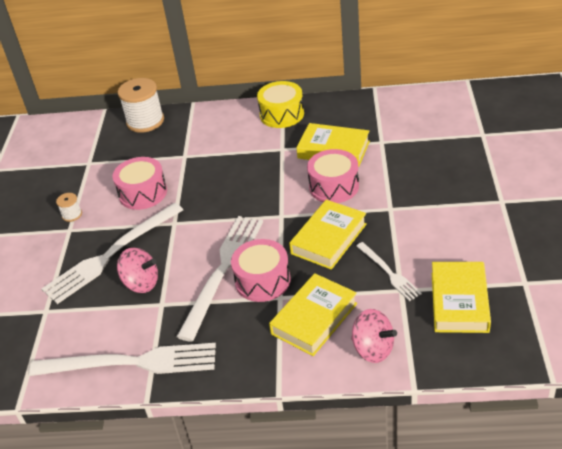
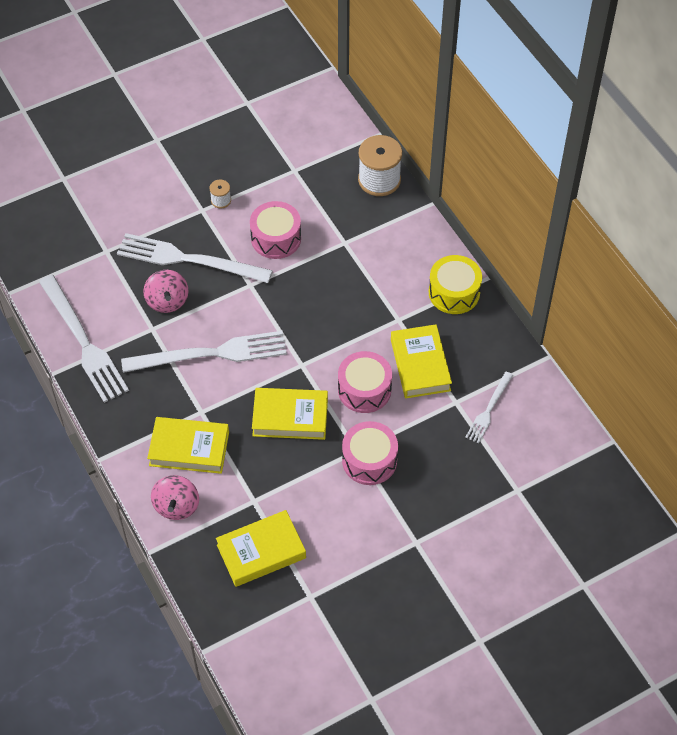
camera: 55 degrees right, 15 degrees up
pink drum [231,239,290,302] -> pink drum moved to [342,421,398,485]
white fork [356,242,422,301] -> white fork moved to [465,372,513,444]

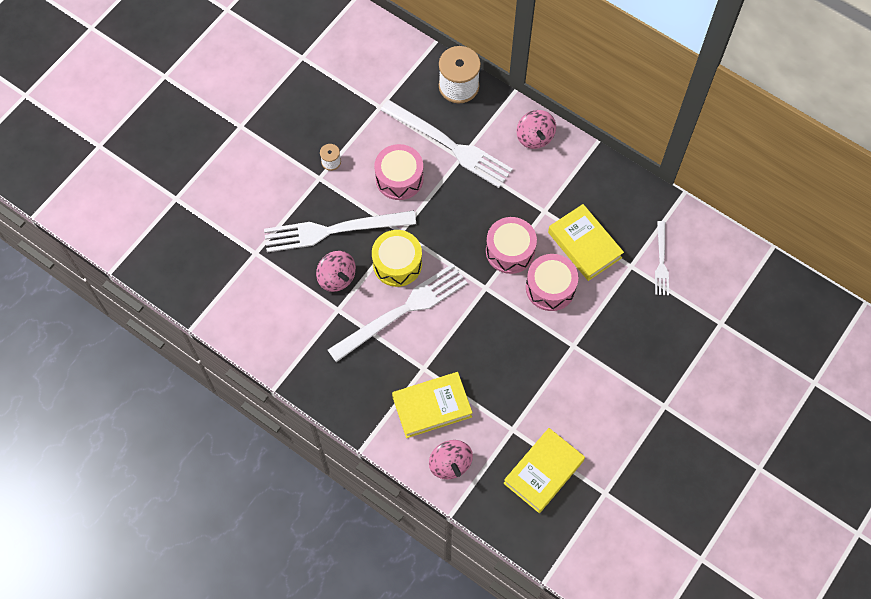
camera: 25 degrees left, 10 degrees up
white fork [39,275,129,403] -> white fork moved to [381,100,513,188]
yellow book [252,388,328,440] -> none
pink drum [342,421,398,485] -> pink drum moved to [486,217,537,274]
yellow drum [429,255,482,314] -> yellow drum moved to [372,230,422,287]
none -> pink spinning top [517,110,556,149]

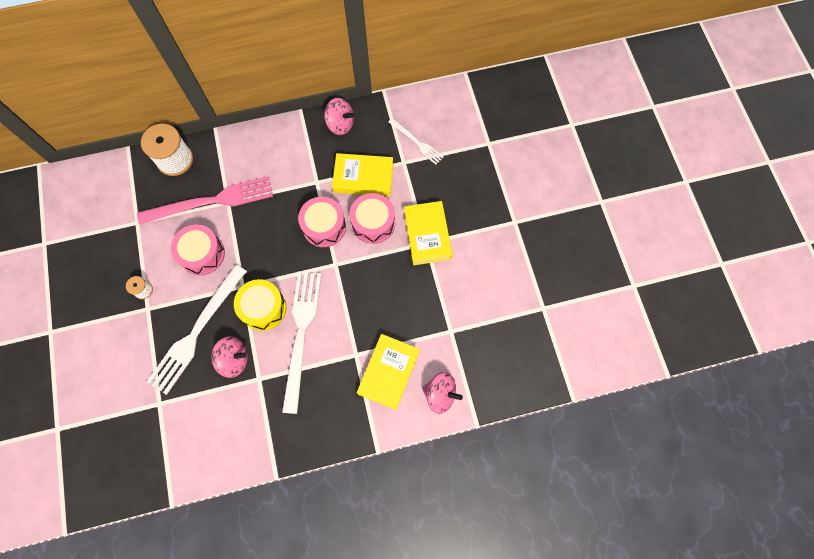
camera: 50 degrees left, 5 degrees up
white fork [381,100,513,188] -> pink fork [137,176,273,225]
yellow book [503,428,585,513] -> yellow book moved to [404,201,453,265]
pink spinning top [517,110,556,149] -> pink spinning top moved to [324,98,355,135]

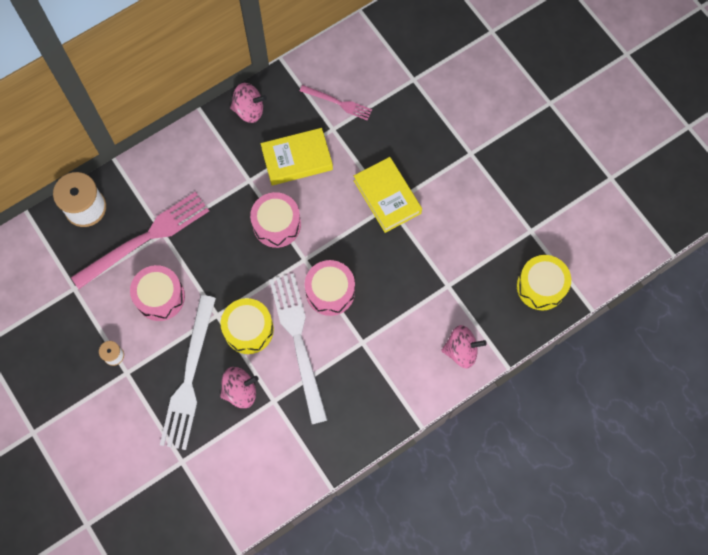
camera: 20 degrees left, 0 degrees up
pink drum [350,193,395,244] -> pink drum moved to [305,260,355,316]
yellow book [357,334,420,410] -> none
white fork [388,118,444,165] -> pink fork [300,85,372,120]
none -> yellow drum [517,255,571,311]

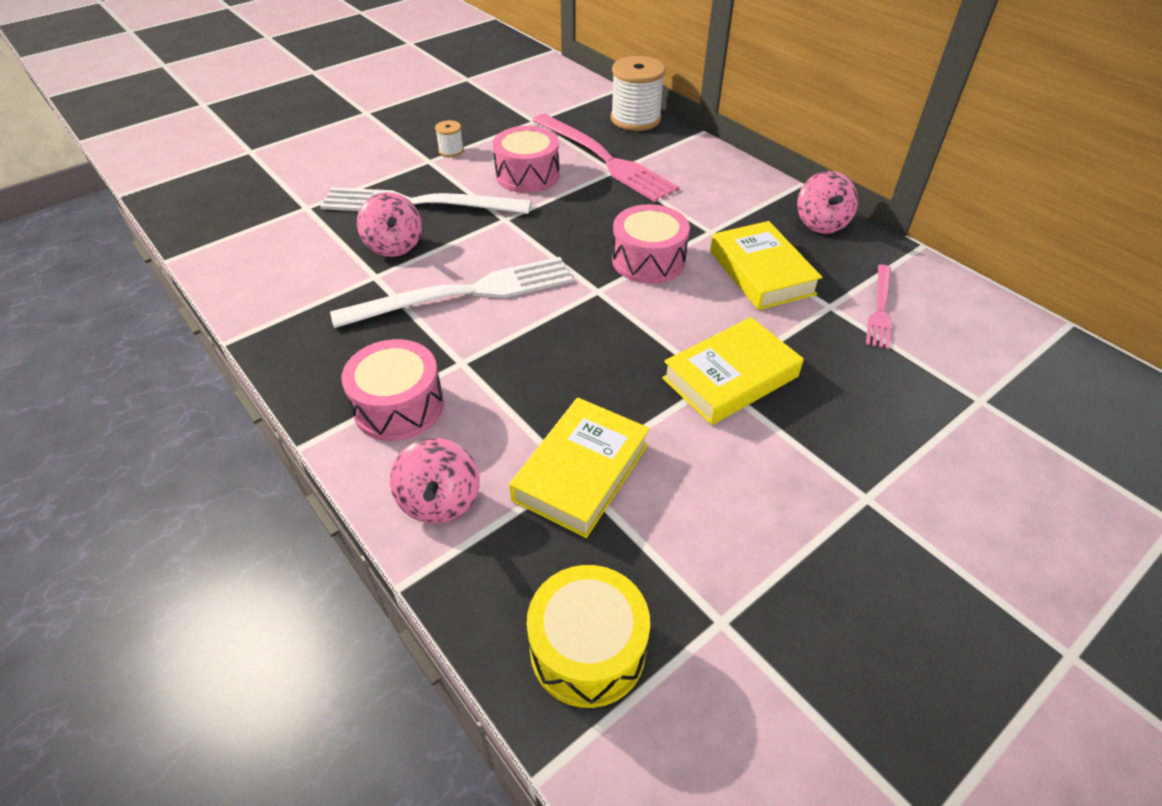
camera: 85 degrees right, 25 degrees down
yellow drum [221,298,274,354] -> none
pink drum [305,260,355,316] -> pink drum moved to [342,339,444,441]
none -> yellow book [509,398,650,538]

